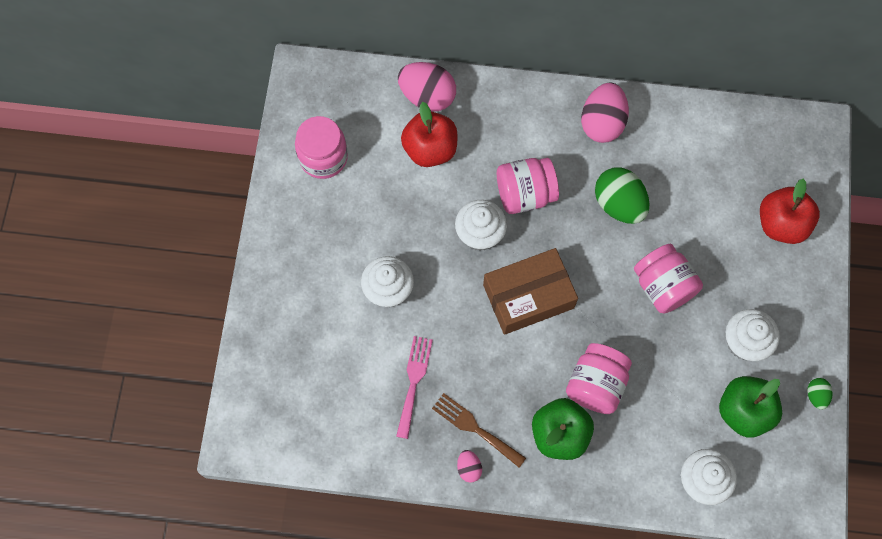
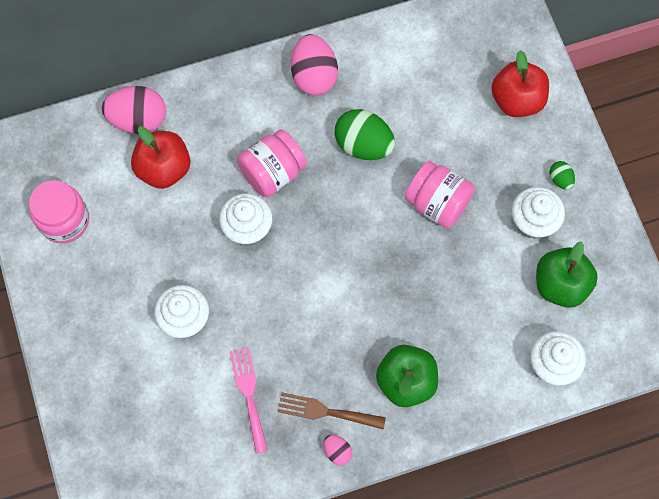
camera: 25 degrees left, 0 degrees up
brown box [483,248,578,335] -> none
pink jar [566,343,632,414] -> none
green egg [807,378,833,410] -> green egg moved to [550,161,575,190]

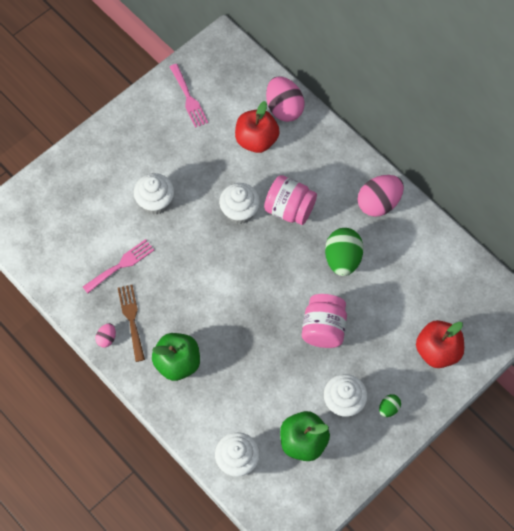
camera: 65 degrees right, 5 degrees down
pink jar [29,180,89,244] -> pink fork [170,64,208,128]

